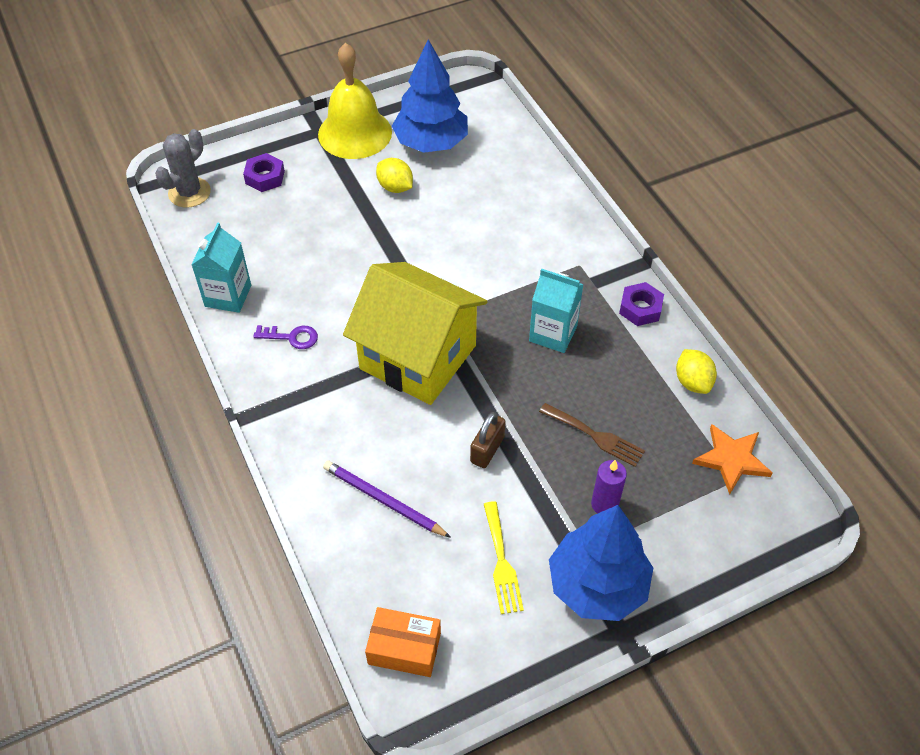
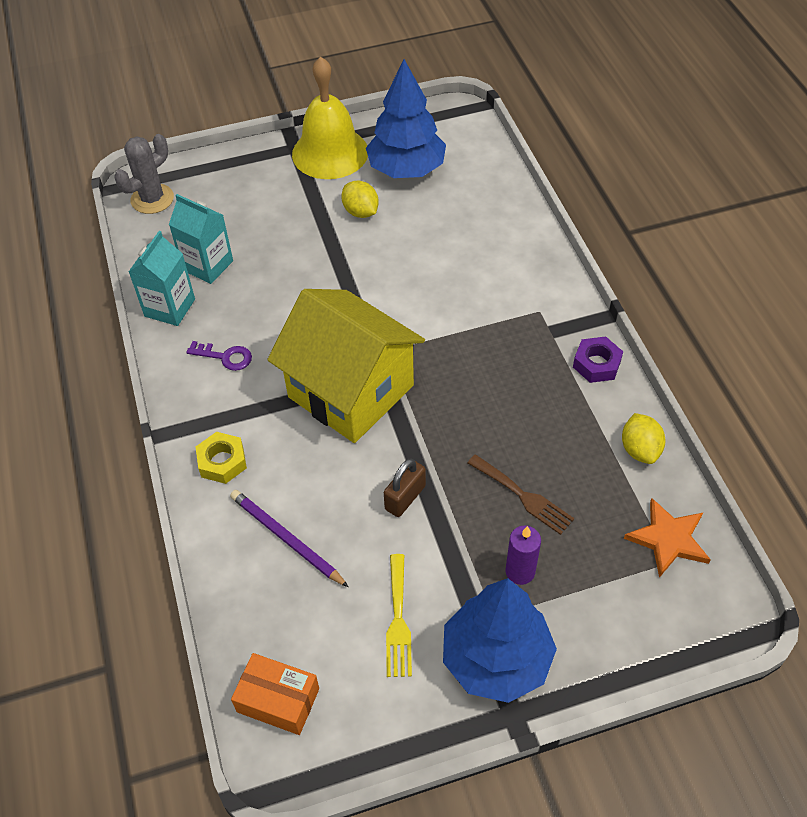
camera: 10 degrees right, 0 degrees up
purple nut [243,153,285,192] -> none
turquoise carton [529,268,584,353] -> turquoise carton moved to [169,194,233,284]
none -> yellow nut [196,432,247,484]

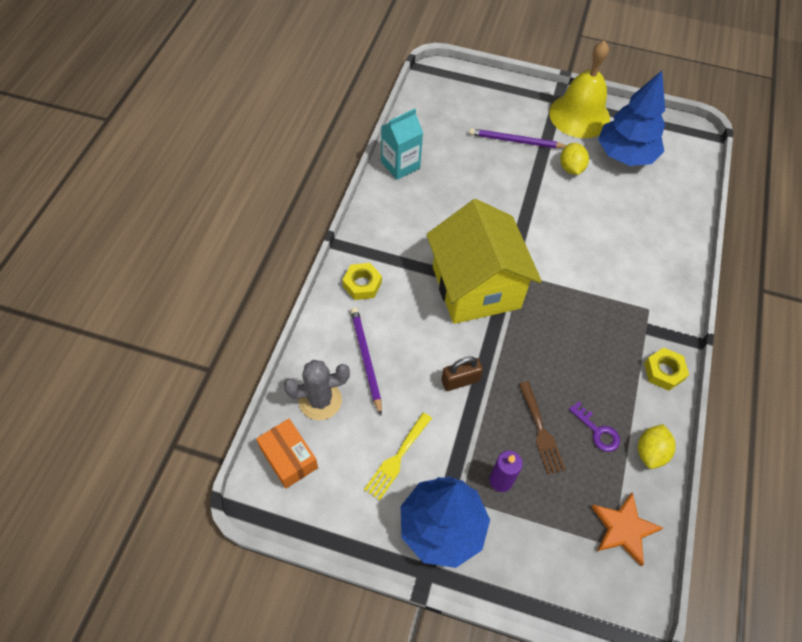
camera: 30 degrees right, 5 degrees up
grey cactus [114,134,174,214] -> grey cactus moved to [284,360,350,420]
turquoise carton [169,194,233,284] -> none
purple key [186,341,252,371] -> purple key moved to [569,401,620,452]
purple nut [573,336,623,383] -> yellow nut [644,348,689,391]
none -> purple pencil [469,128,567,148]

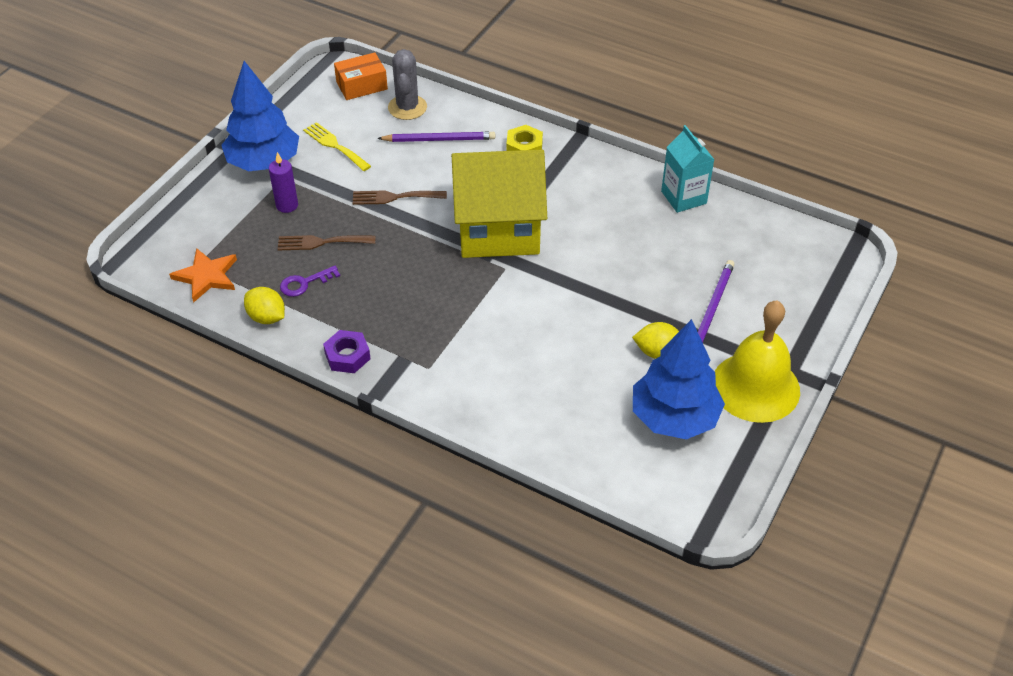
camera: 105 degrees right, 10 degrees down
brown padlock [441,356,483,391] -> brown fork [353,190,447,205]
yellow nut [644,348,689,391] -> purple nut [323,330,371,373]

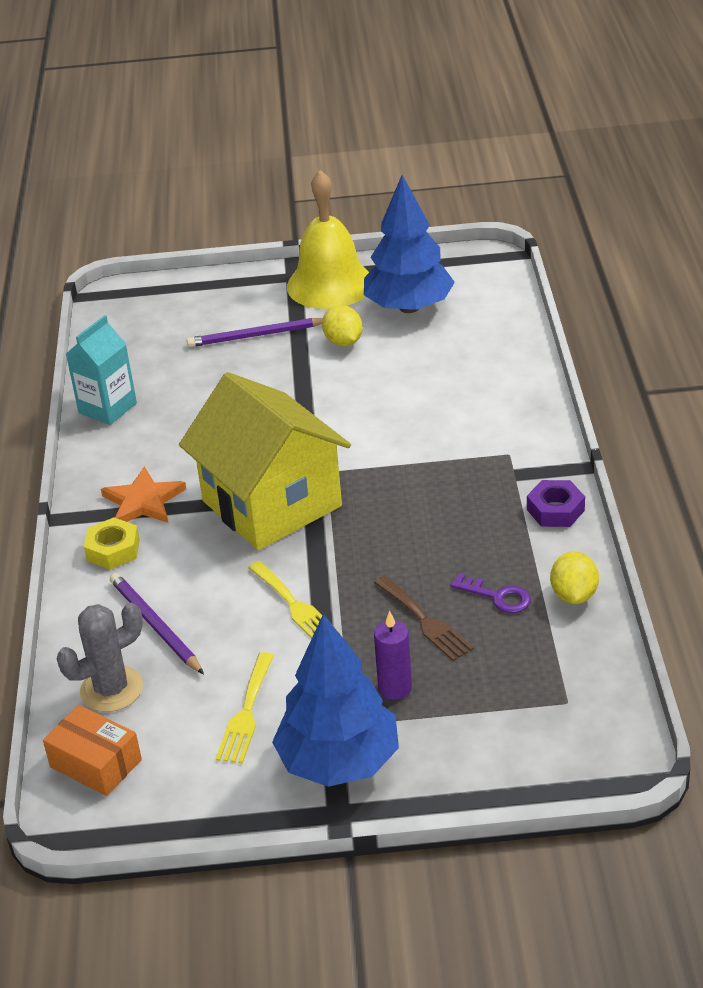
camera: 120 degrees left, 10 degrees down
orange star [169,248,237,303] -> orange star moved to [101,466,186,523]
brown fork [353,190,447,205] -> yellow fork [248,561,339,638]

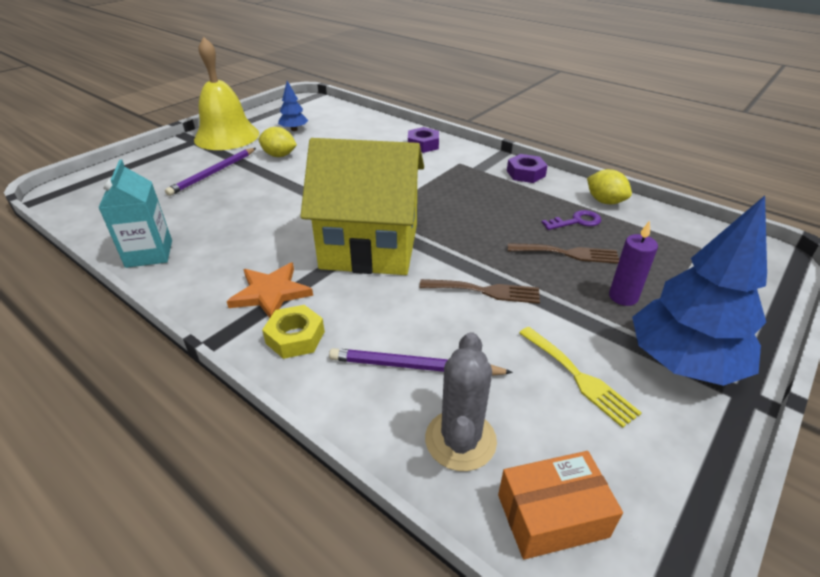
camera: 50 degrees left, 0 degrees up
yellow fork [248,561,339,638] -> brown fork [419,279,540,304]
blue tree [364,175,455,313] -> blue tree [278,81,308,131], size x0.47
none -> purple nut [408,127,439,153]

